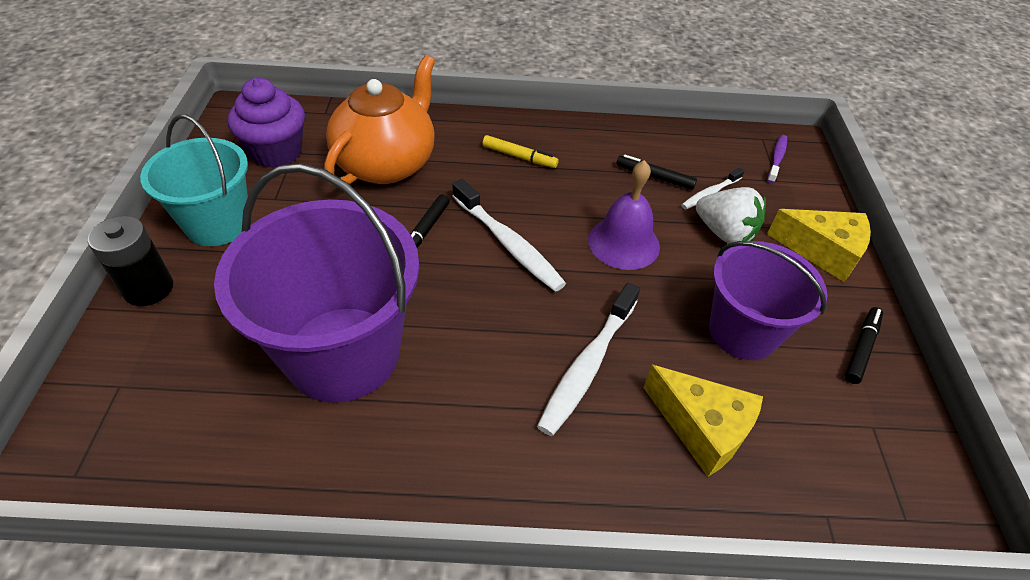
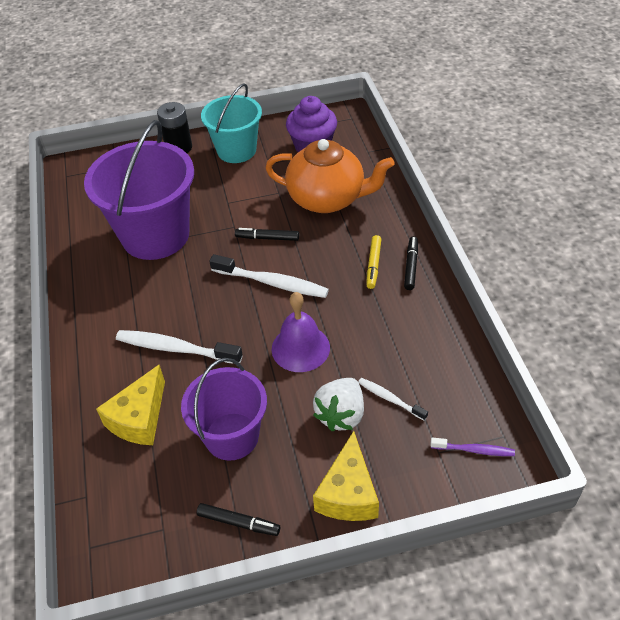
camera: 80 degrees right, 0 degrees up
white toothbrush [452,179,566,292] -> white toothbrush turned 105 degrees counterclockwise [209,254,329,298]
black marker [616,154,697,190] -> black marker moved to [404,236,418,290]

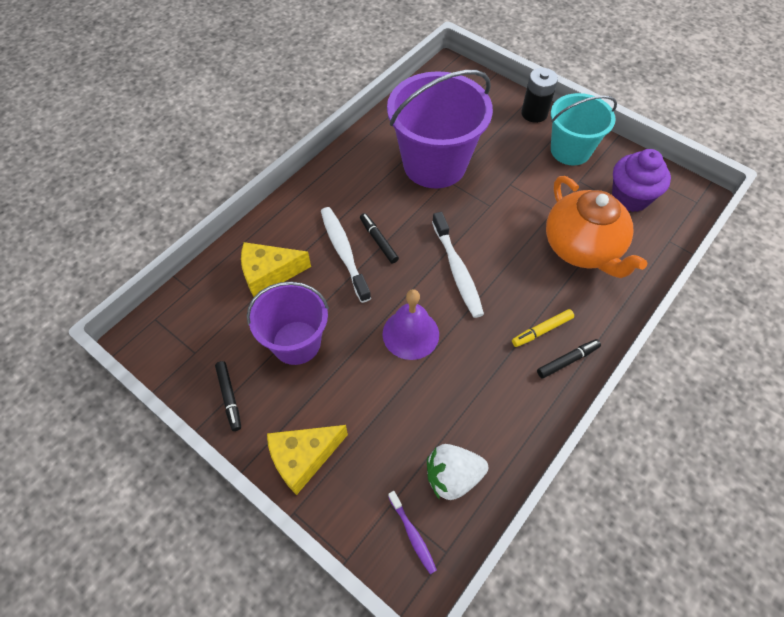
camera: 50 degrees right, 10 degrees up
black marker [235,228,299,241] -> black marker moved to [360,213,399,263]
white strawberry [313,378,364,431] -> white strawberry moved to [427,444,488,500]
white toothbrush [358,378,428,421] -> none

